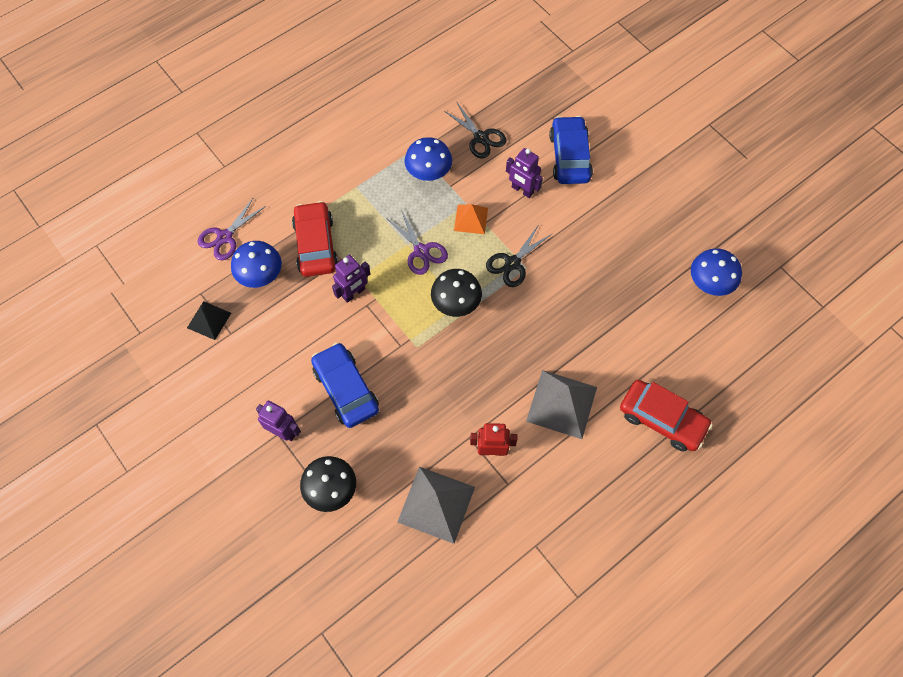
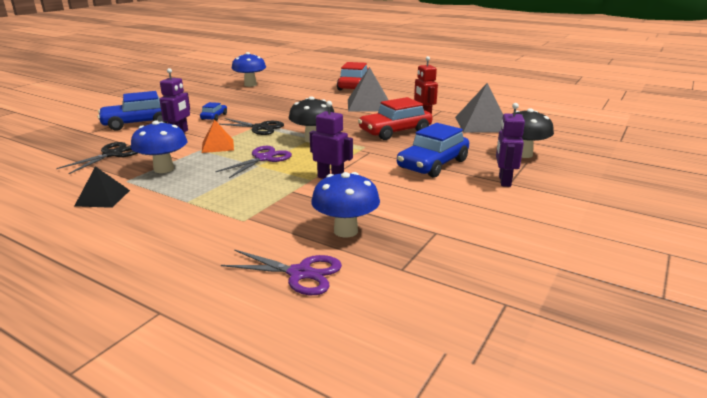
camera: 110 degrees left, 40 degrees down
black pyramid [187,301,231,340] -> black pyramid moved to [75,166,130,208]
red car [292,201,338,277] -> red car moved to [358,97,433,140]
none -> blue car [200,102,227,121]

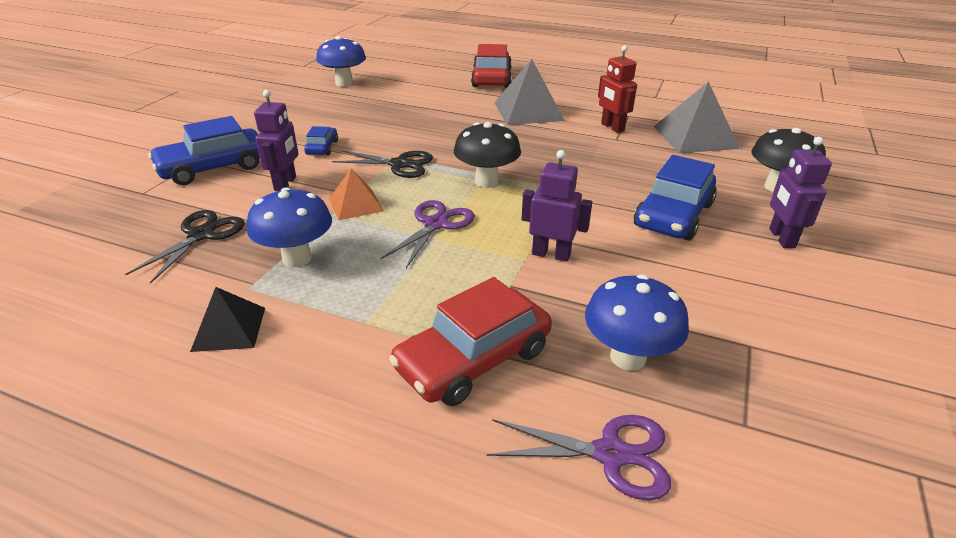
camera: 10 degrees left, 10 degrees up
red car [358,97,433,140] -> red car moved to [389,277,552,406]

